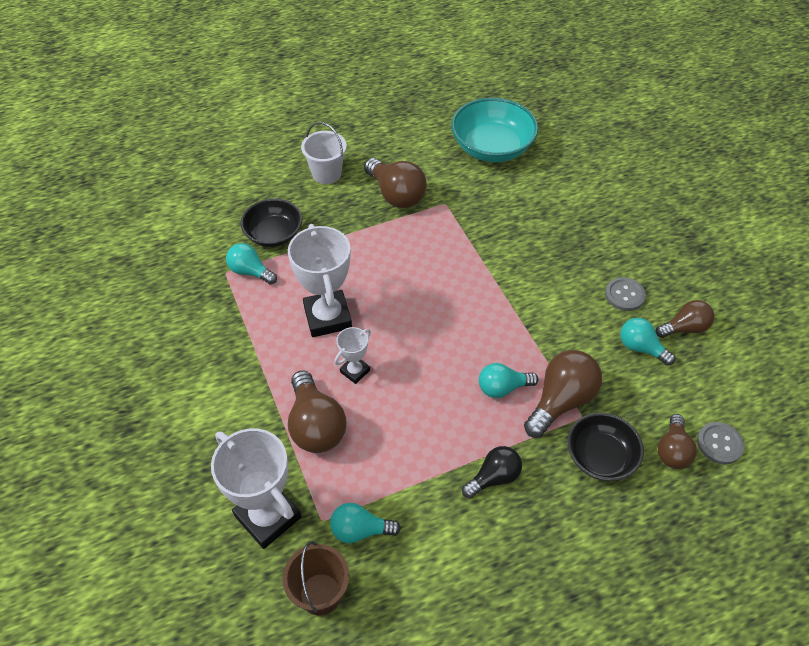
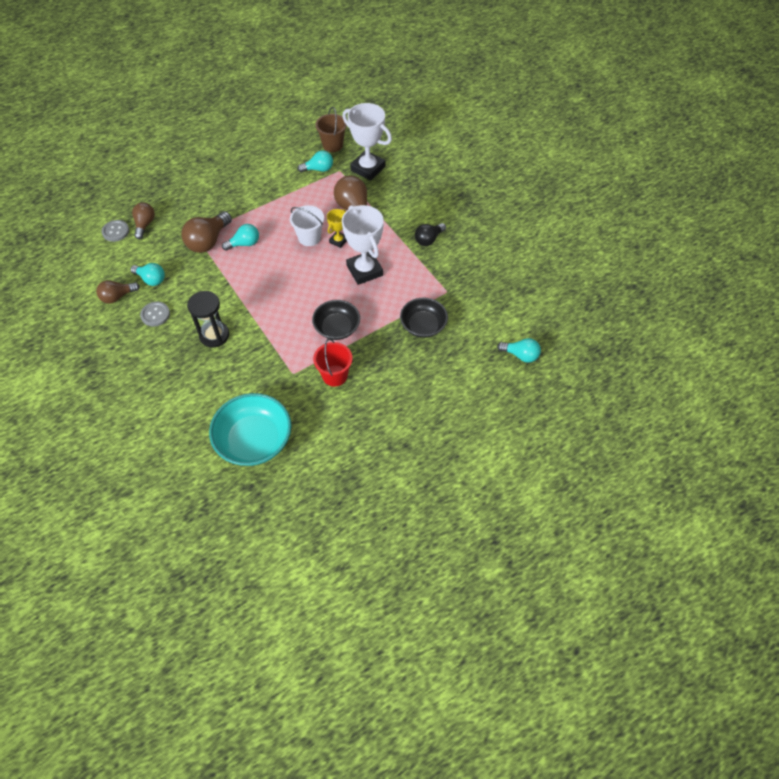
camera: 170 degrees right, 5 degrees up
turquoise light bulb [226,243,277,285] -> turquoise light bulb moved to [497,338,541,363]
white bucket [301,122,347,184] -> white bucket moved to [290,205,324,246]
white trophy [334,327,371,384] -> yellow trophy [327,209,347,248]
brown light bulb [364,158,427,208] -> red bucket [313,338,353,387]
black light bulb [462,446,522,498] -> black light bulb moved to [415,223,446,246]
black bowl [567,413,644,481] -> black bowl moved to [312,300,360,340]
none -> black hourglass [187,291,229,347]

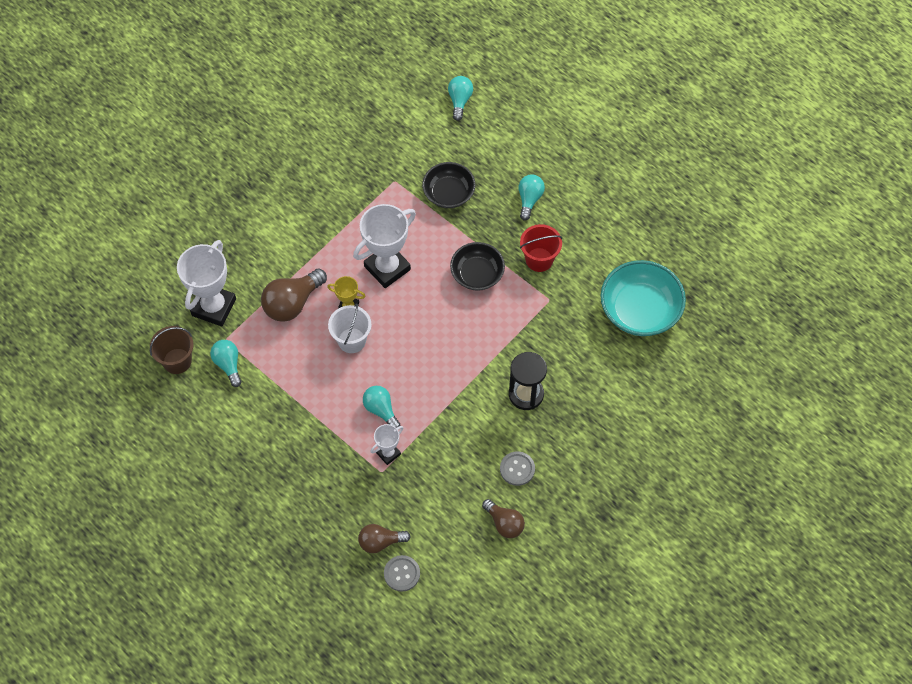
camera: 105 degrees left, 5 degrees up
turquoise light bulb [131,263,165,286] -> turquoise light bulb moved to [519,174,545,221]
brown light bulb [181,211,232,253] -> white trophy [370,424,404,465]
black light bulb [415,223,446,246] -> none

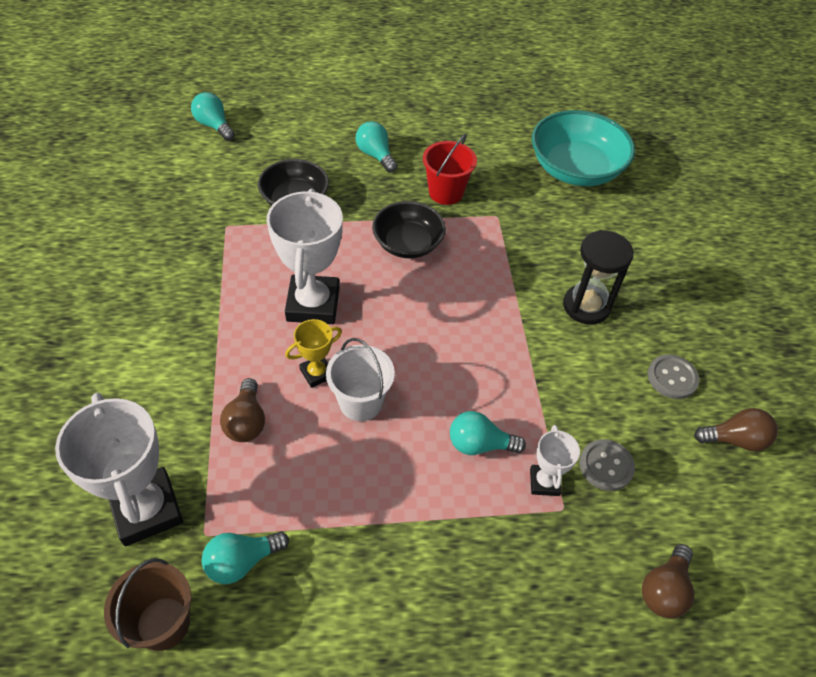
camera: 50 degrees left, 10 degrees down
turquoise light bulb [210,340,242,387] -> turquoise light bulb turned 45 degrees counterclockwise [202,531,289,584]
brown light bulb [261,269,327,322] -> brown light bulb [220,378,265,442], size x0.63
grey button [384,555,420,592] -> grey button moved to [580,439,635,491]

